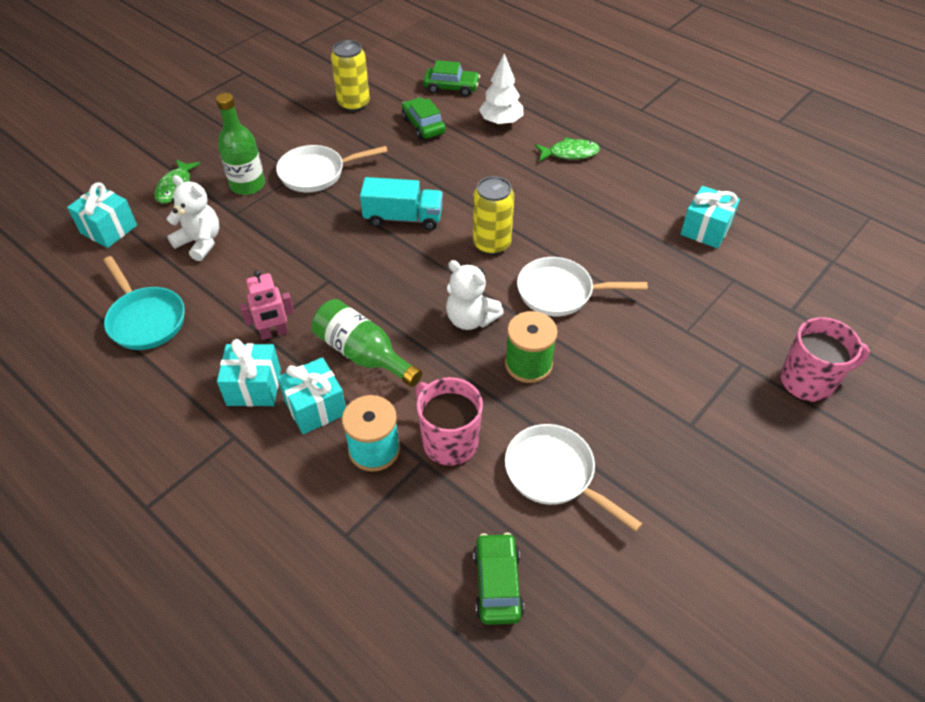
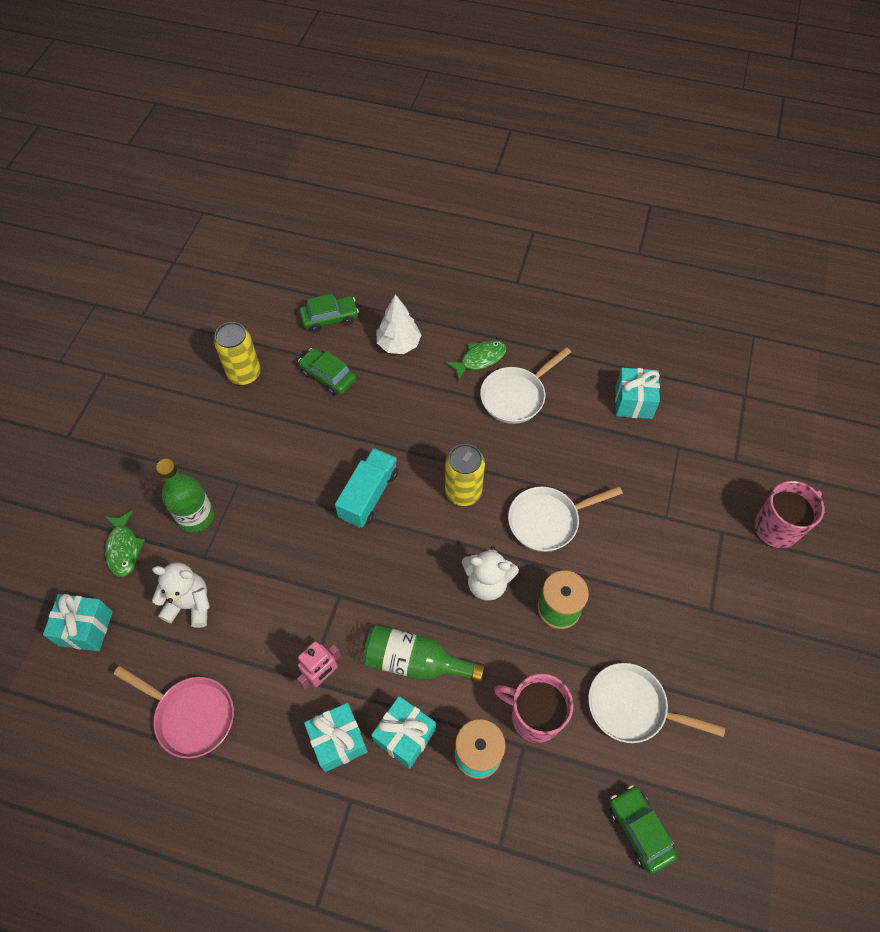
camera: 25 degrees left, 10 degrees up
turquoise pan [103,256,185,350] -> pink pan [113,666,234,758]
white pan [276,145,388,192] -> white pan moved to [480,347,571,424]
turquoise truck [360,177,443,230] -> turquoise truck turned 45 degrees counterclockwise [335,448,398,528]

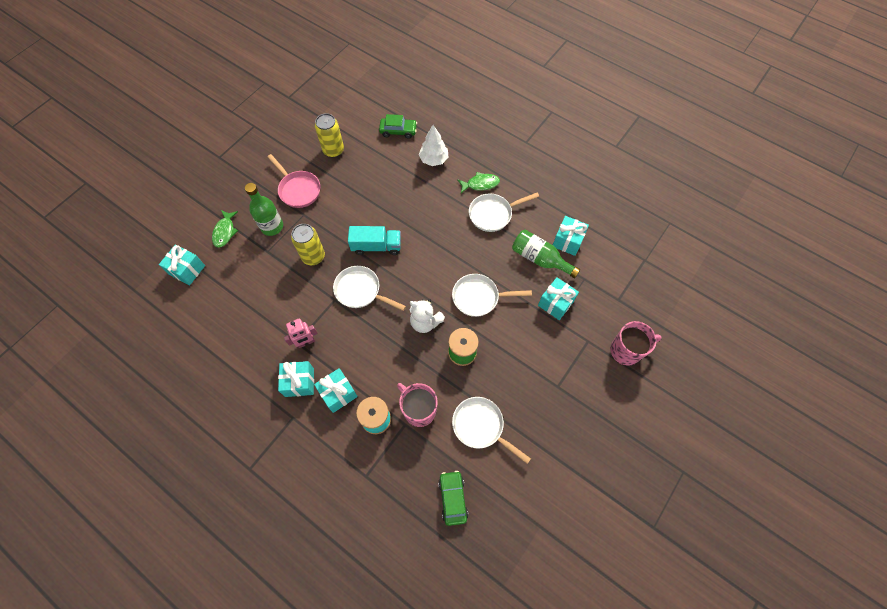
camera: 20 degrees right, 5 degrees up
pink pan [113,666,234,758] -> pink pan moved to [267,154,320,208]
white teddy bear [152,563,210,628] -> none
green car [298,348,356,396] -> none
turquoise truck [335,448,398,528] -> turquoise truck turned 45 degrees clockwise [348,226,401,255]
green bottle [363,625,485,682] -> green bottle moved to [512,230,580,278]
yellow can [445,444,485,506] -> yellow can moved to [291,224,325,265]
none -> white pan [333,266,406,311]
none -> turquoise gift [538,277,579,320]

